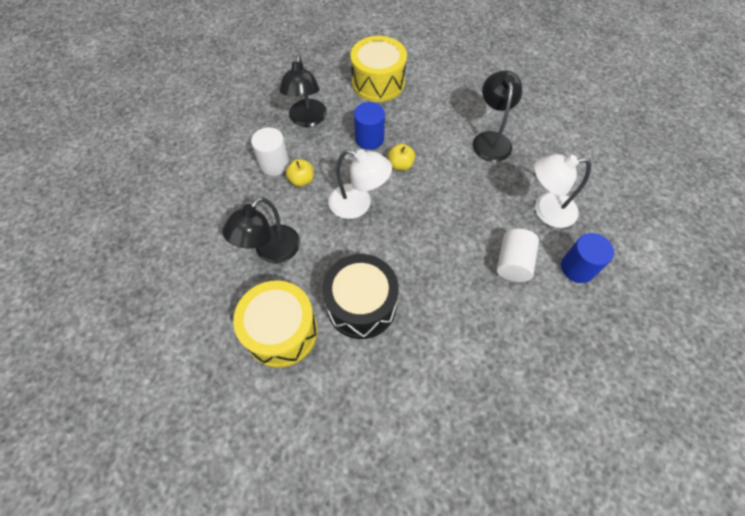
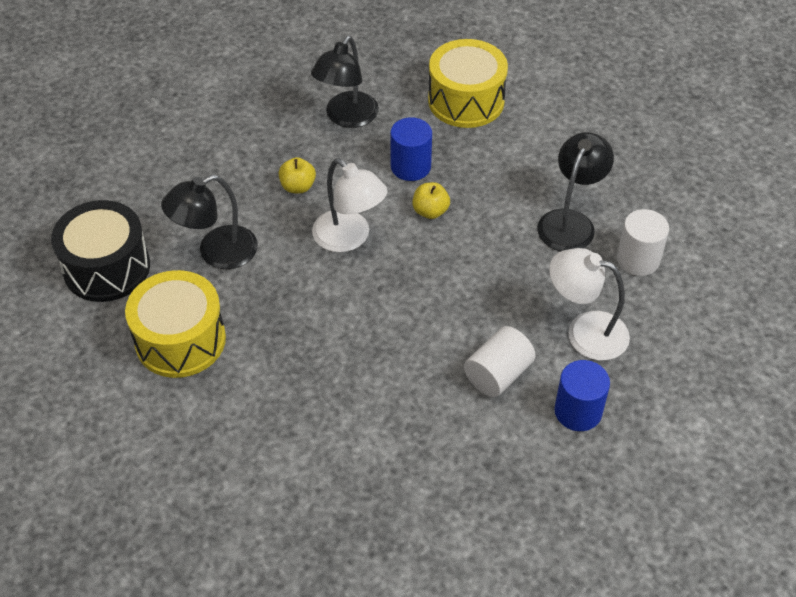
camera: 25 degrees right, 10 degrees down
white cylinder [251,127,289,176] -> white cylinder moved to [617,209,669,276]
black drum [322,254,399,339] -> black drum moved to [51,200,150,302]

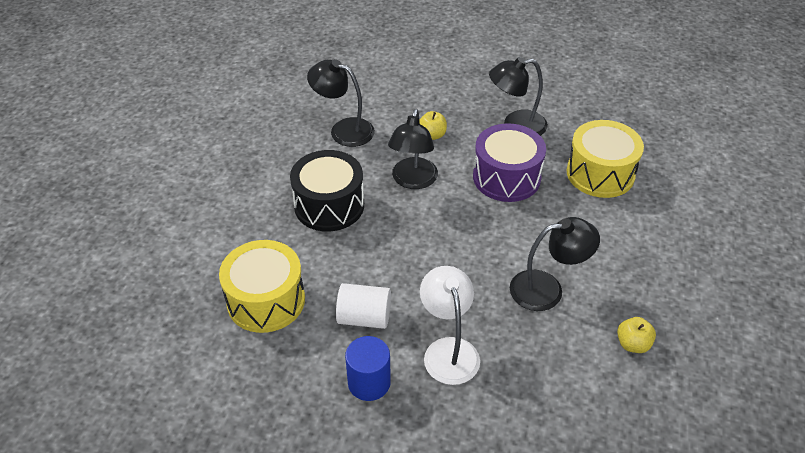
camera: 55 degrees right, 5 degrees down
black drum [51,200,150,302] -> black drum moved to [290,150,364,232]
yellow drum [125,270,226,378] -> yellow drum moved to [219,240,305,333]
white lamp [312,158,388,252] -> black lamp [388,109,438,189]
blue cylinder [390,117,432,181] -> purple drum [473,124,546,202]
yellow apple [412,182,450,219] -> yellow apple moved to [617,317,656,353]
white cylinder [617,209,669,276] -> none

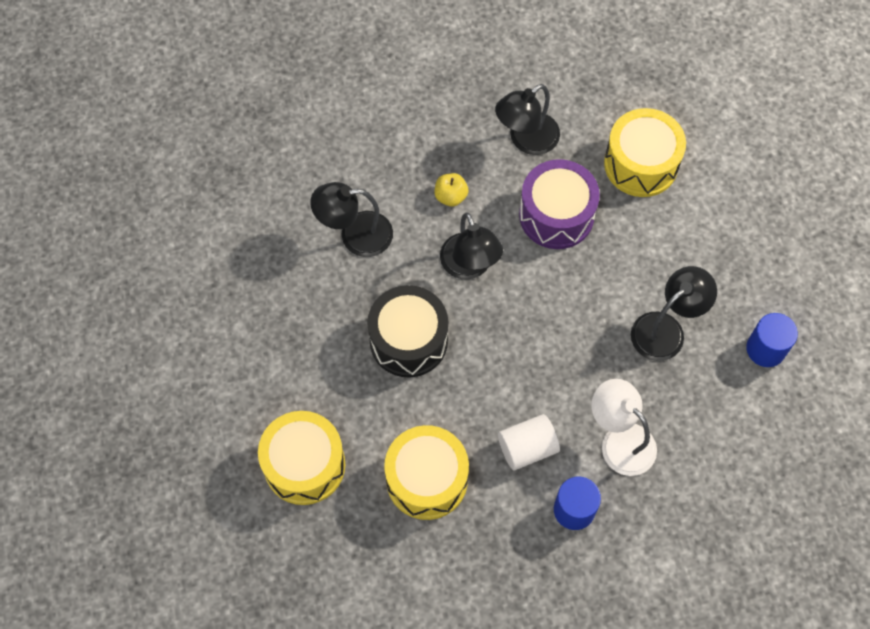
camera: 30 degrees left, 20 degrees up
yellow apple [617,317,656,353] -> blue cylinder [746,313,798,367]
none -> yellow drum [258,411,345,505]

